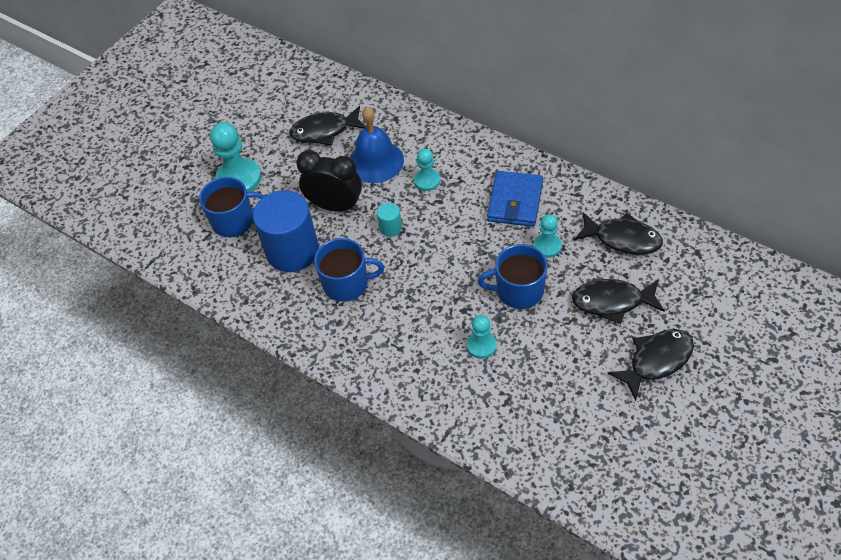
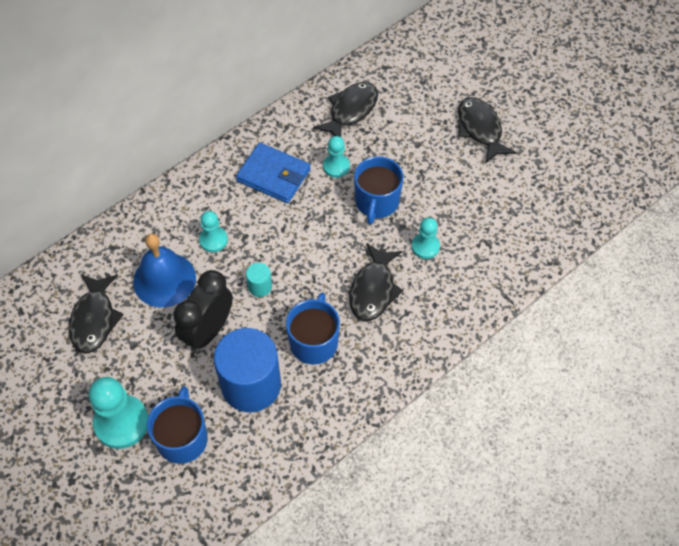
camera: 80 degrees left, 5 degrees up
black fish [572,279,665,324] -> black fish moved to [349,243,403,321]

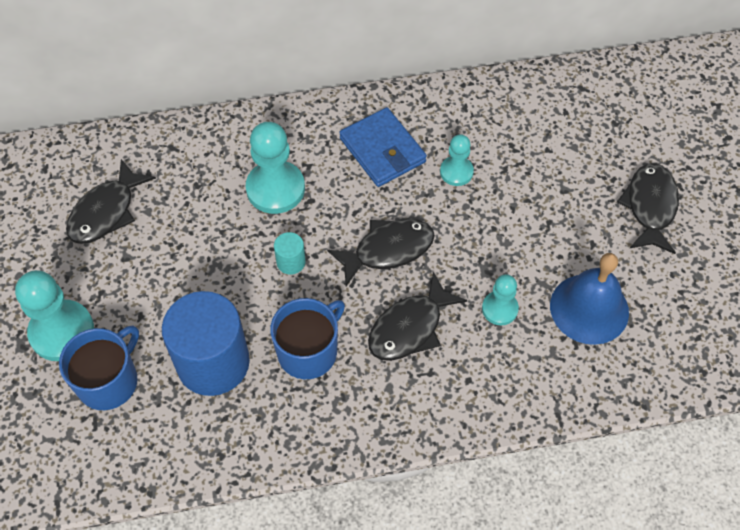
camera: 30 degrees right, 0 degrees up
blue bell [133,233,196,308] -> blue bell moved to [550,253,629,345]
black clock [173,270,233,352] -> none
turquoise pawn [199,211,228,252] -> turquoise pawn [246,122,305,214], size x1.74
black fish [313,82,378,137] -> black fish moved to [327,219,435,286]
blue mug [354,156,404,225] -> none

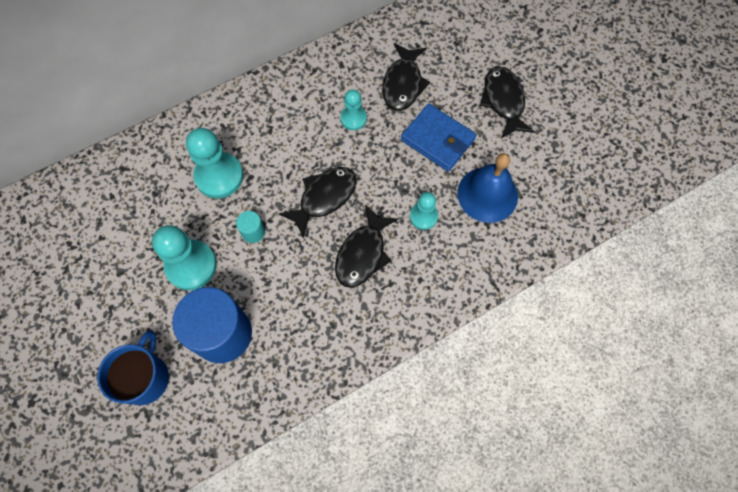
camera: 20 degrees left, 10 degrees up
turquoise pawn [15,270,94,361] -> turquoise pawn moved to [152,225,217,290]
black fish [66,159,156,244] -> black fish moved to [382,43,430,111]
blue mug [270,298,345,379] -> none
blue wallet [339,107,427,187] -> blue wallet moved to [401,104,476,172]

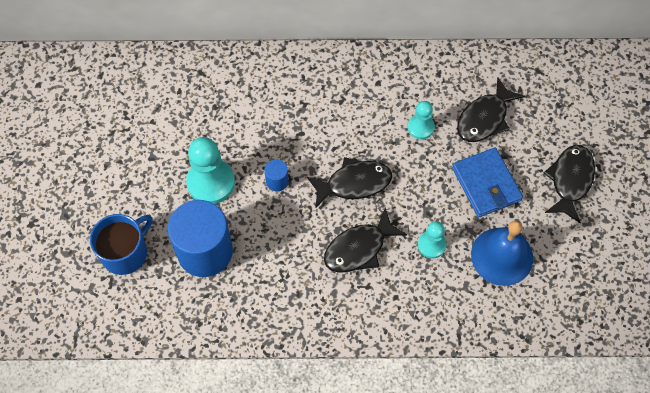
camera: 30 degrees right, 5 degrees down
turquoise pawn [186,128,243,199] -> none
turquoise cylinder [236,211,265,243] -> blue cylinder [264,159,289,191]

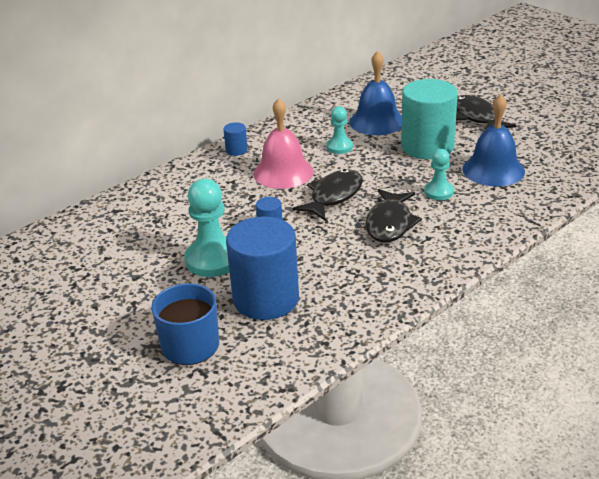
camera: 40 degrees left, 30 degrees down
blue wallet [452,147,523,217] -> turquoise cylinder [401,79,458,159]
black fish [457,77,525,142] -> blue bell [349,51,402,135]
none -> blue cylinder [223,122,248,156]
none -> pink bell [253,98,314,189]

